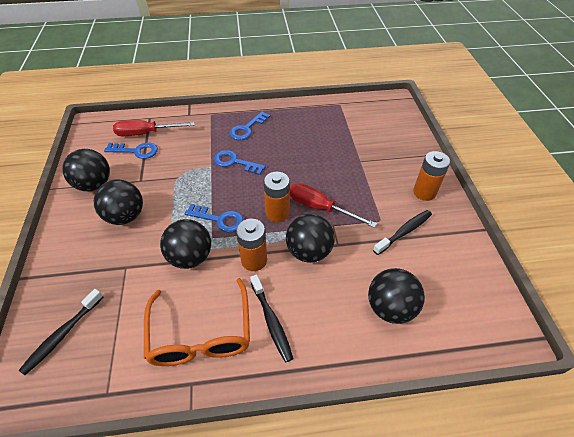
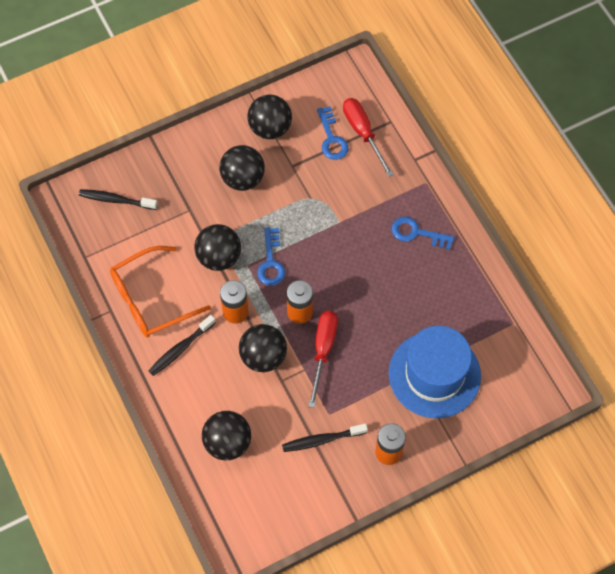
camera: 70 degrees right, 15 degrees up
blue key [214,150,266,175] -> none
black toothbrush [373,210,432,255] -> black toothbrush turned 135 degrees clockwise [282,423,368,452]
none -> blue hat [389,326,481,418]

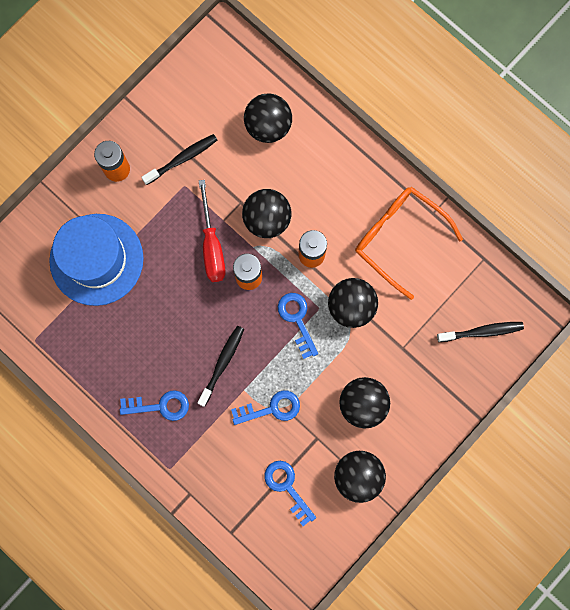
camera: 160 degrees right, 15 degrees up
orange glasses [110,246,211,337] -> orange glasses turned 90 degrees counterclockwise [355,187,463,300]
black toothbrush [148,315,216,376] -> black toothbrush moved to [197,326,244,407]
red screwdriver [343,98,394,177] -> none
none -> blue key [231,390,300,425]

